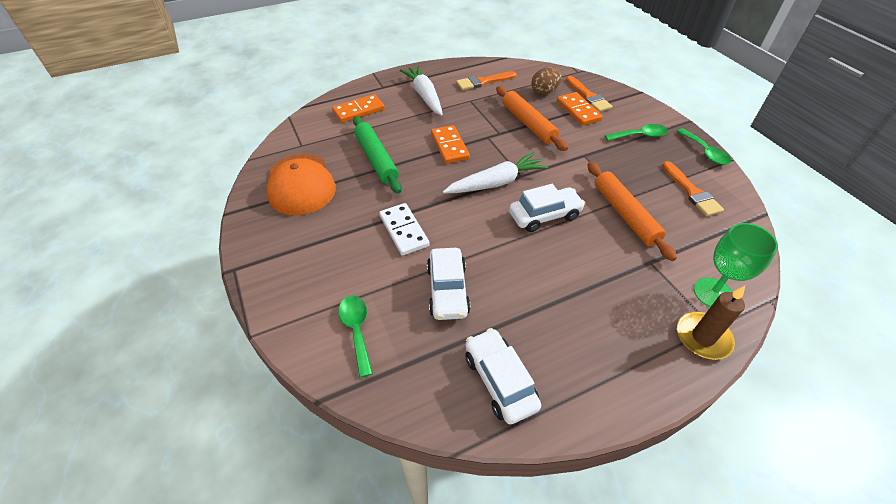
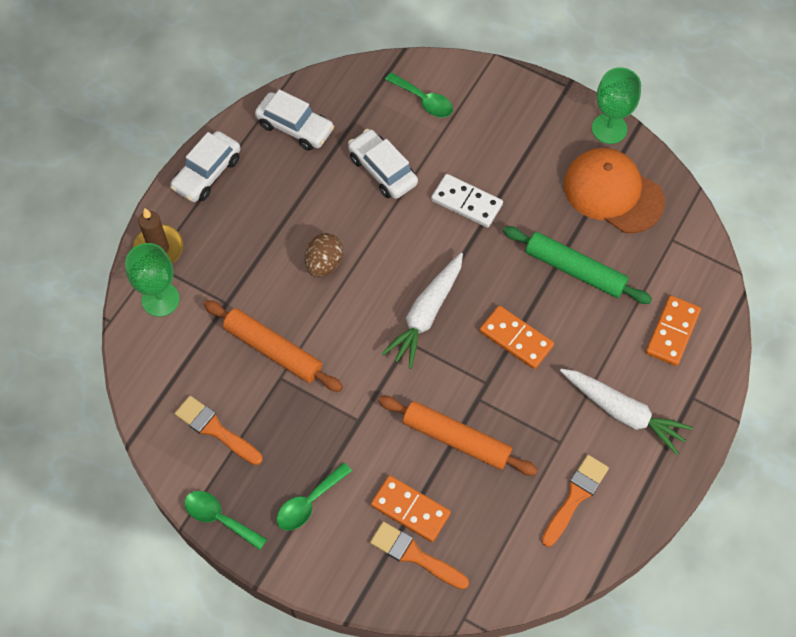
camera: 145 degrees right, 15 degrees up
white car [509,184,585,232] -> white car moved to [170,131,241,202]
brown egg [531,67,562,95] -> brown egg moved to [305,233,343,278]
none -> green goblet [592,67,641,144]

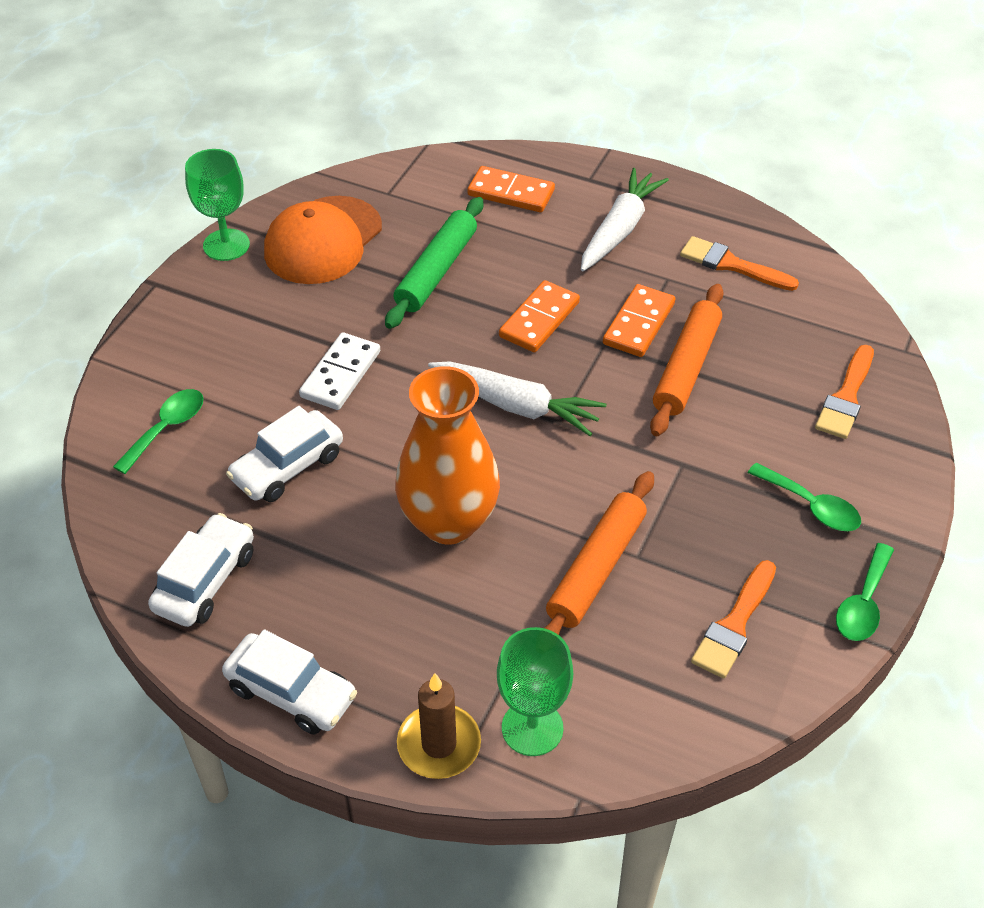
camera: 95 degrees left, 15 degrees down
brown egg [305,233,343,278] -> orange vase [395,366,500,545]
orange domino [371,475,451,542] -> orange domino moved to [603,284,676,357]

